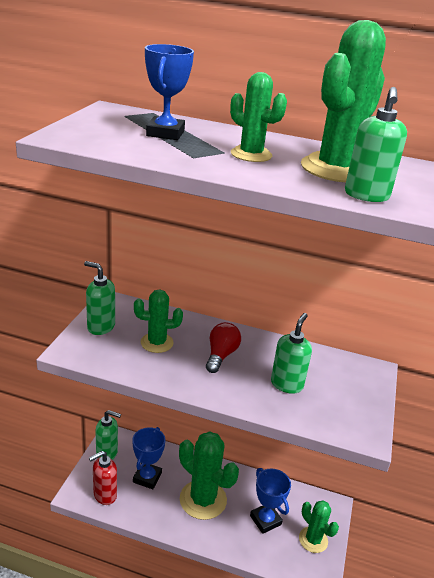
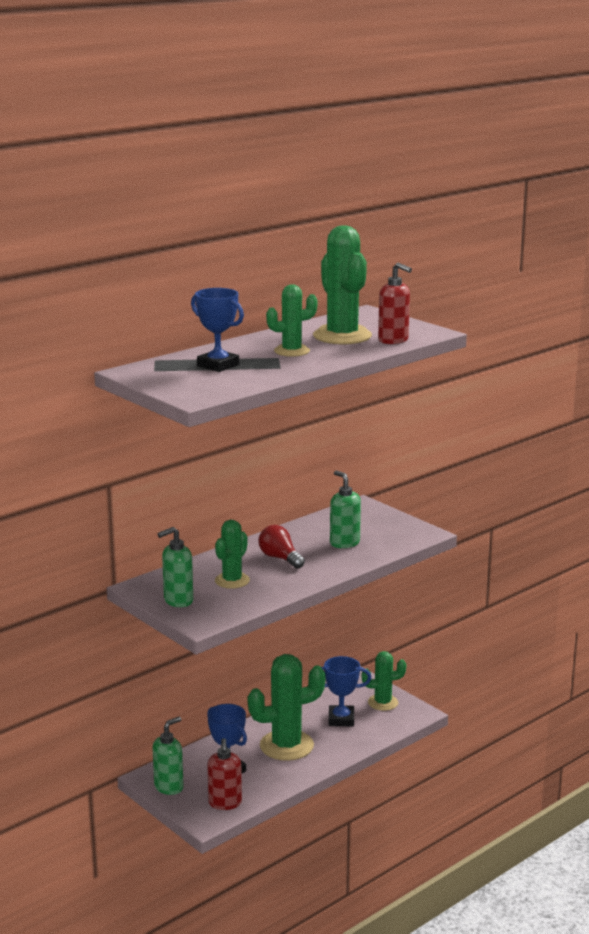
camera: 55 degrees left, 10 degrees down
green soap dispenser [345,87,407,202] -> red soap dispenser [378,262,412,344]

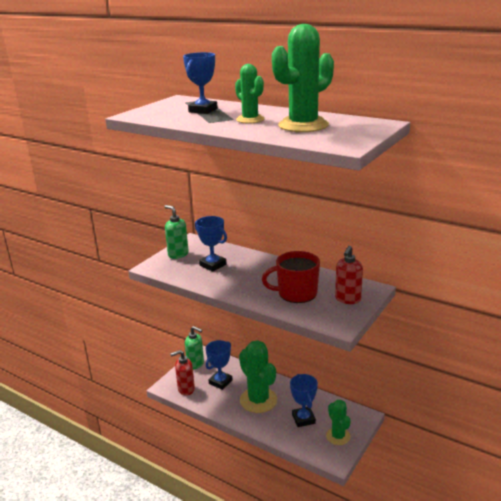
camera: 75 degrees right, 5 degrees up
green cactus [215,520,250,589] -> blue trophy [195,216,227,272]
red light bulb [258,525,305,569] -> none
green soap dispenser [330,470,361,548] -> red mug [262,251,320,303]
red soap dispenser [378,262,412,344] -> red soap dispenser moved to [335,246,363,304]

